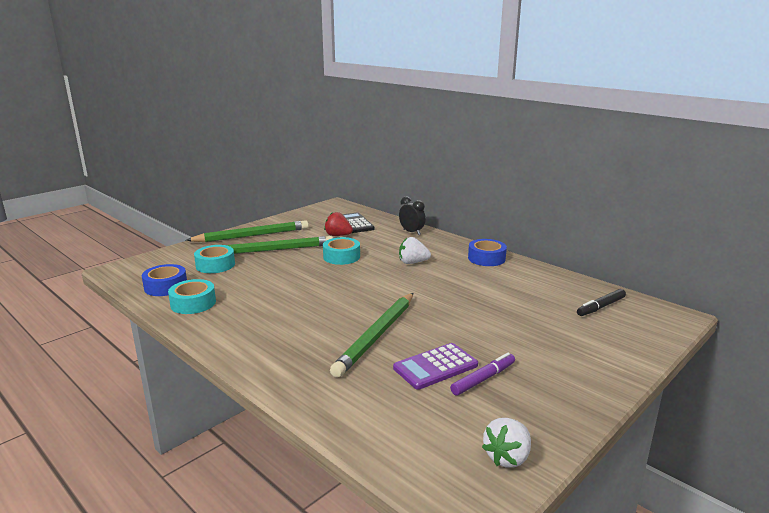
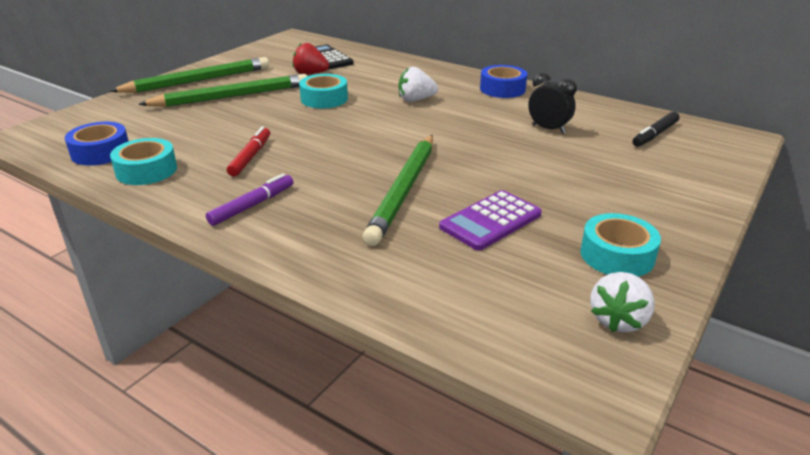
camera: 10 degrees left, 10 degrees up
turquoise tape [194,245,235,273] -> turquoise tape moved to [580,213,661,276]
black clock [399,196,426,235] -> black clock moved to [528,73,577,134]
purple marker [450,353,515,396] -> purple marker moved to [206,173,293,226]
none -> red marker [227,126,270,177]

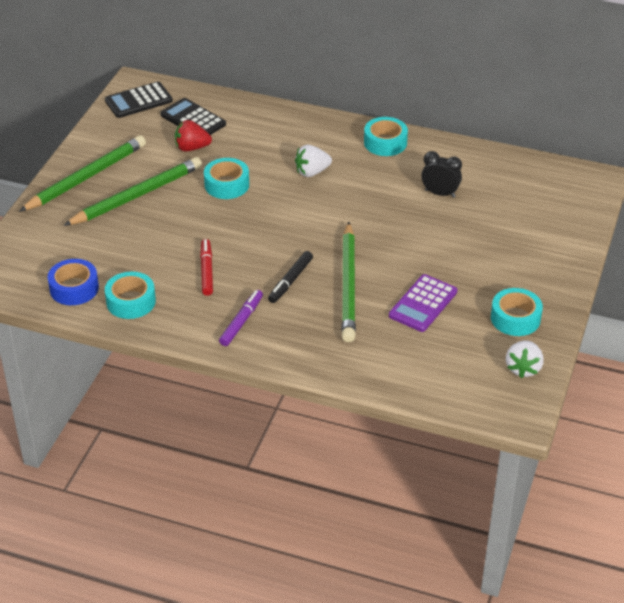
camera: 15 degrees left, 10 degrees up
blue tape [480,65,527,98] -> turquoise tape [364,117,408,156]
black marker [632,112,680,147] -> black marker moved to [268,251,313,303]
none -> black calculator [105,82,173,118]

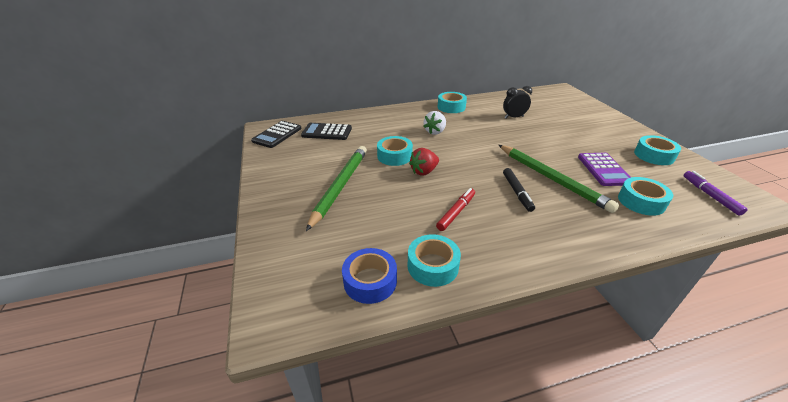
camera: 35 degrees left, 5 degrees down
green pencil [19,135,146,212] -> none
red strawberry [175,120,212,152] -> red strawberry moved to [409,148,439,176]
red marker [200,239,213,296] -> red marker turned 75 degrees clockwise [436,188,475,231]
purple marker [219,290,263,346] -> purple marker moved to [684,171,747,215]
white strawberry [506,340,544,378] -> none
none -> turquoise tape [618,177,673,216]

